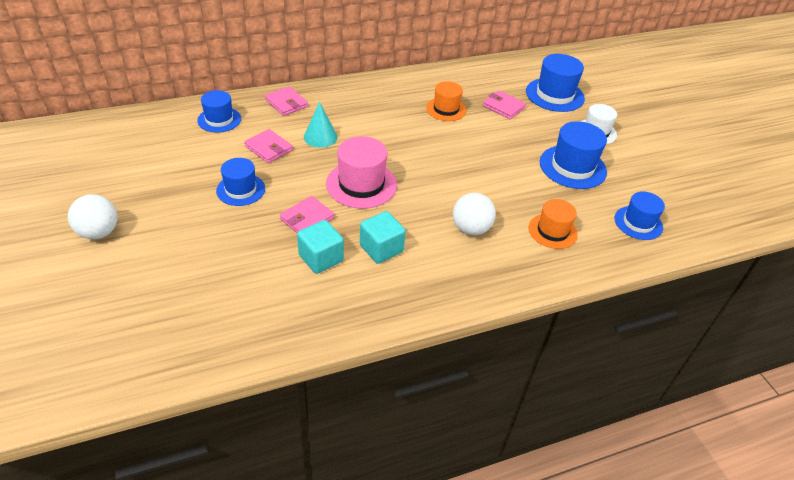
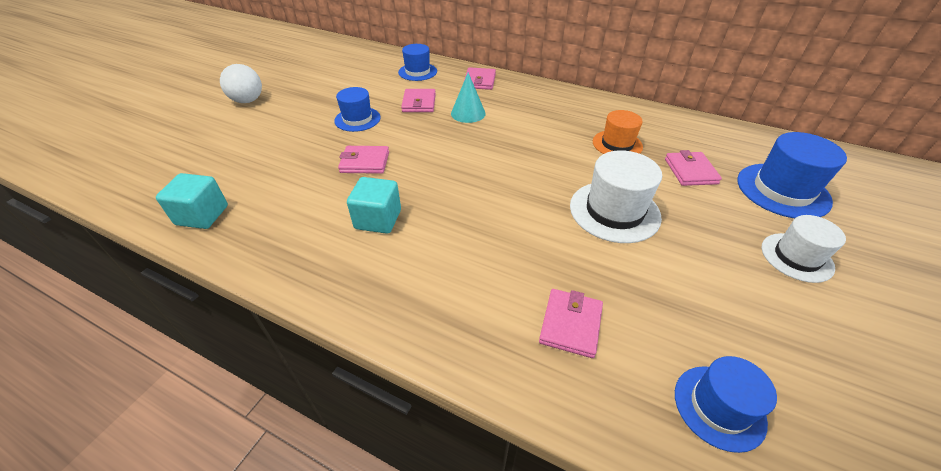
camera: 50 degrees right, 0 degrees up
turquoise cube [297,220,344,274] -> turquoise cube moved to [156,173,228,229]
pink hat [326,136,397,209] -> none
white ball [453,193,496,235] -> none
orange hat [529,199,578,249] -> pink wallet [539,289,603,358]
blue hat [540,121,607,189] -> none
none -> white hat [570,150,662,243]

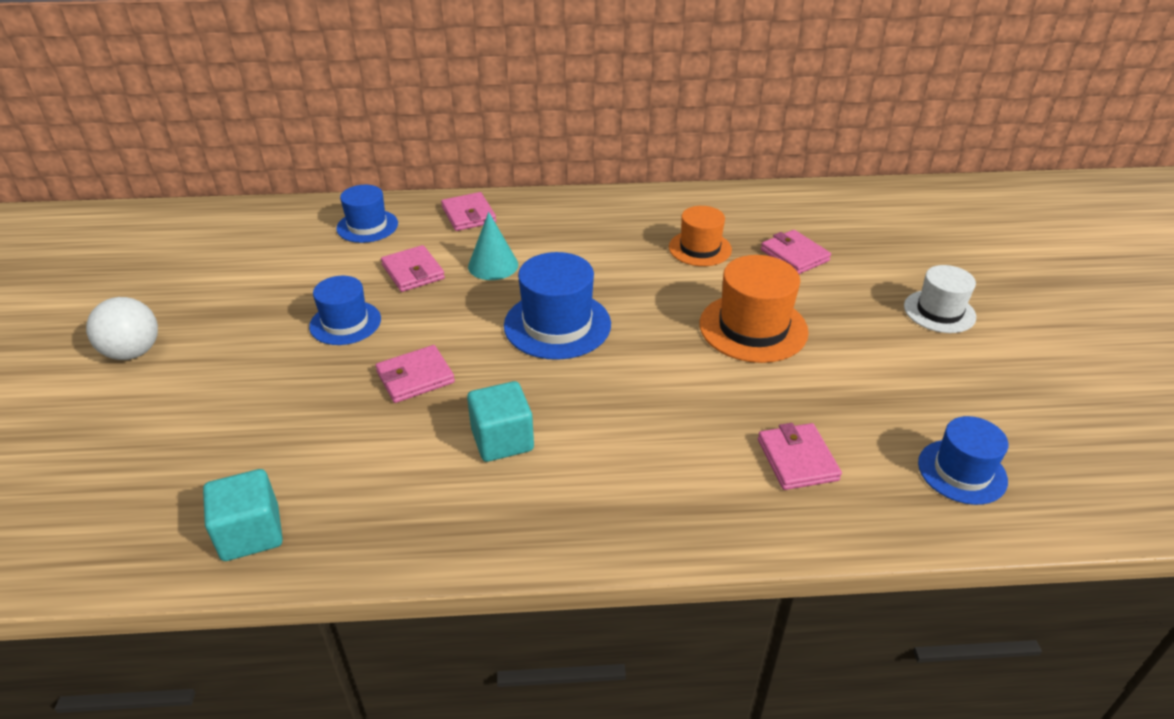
camera: 30 degrees left, 5 degrees down
white hat [570,150,662,243] -> orange hat [700,255,809,363]
blue hat [737,132,847,218] -> blue hat moved to [504,252,611,360]

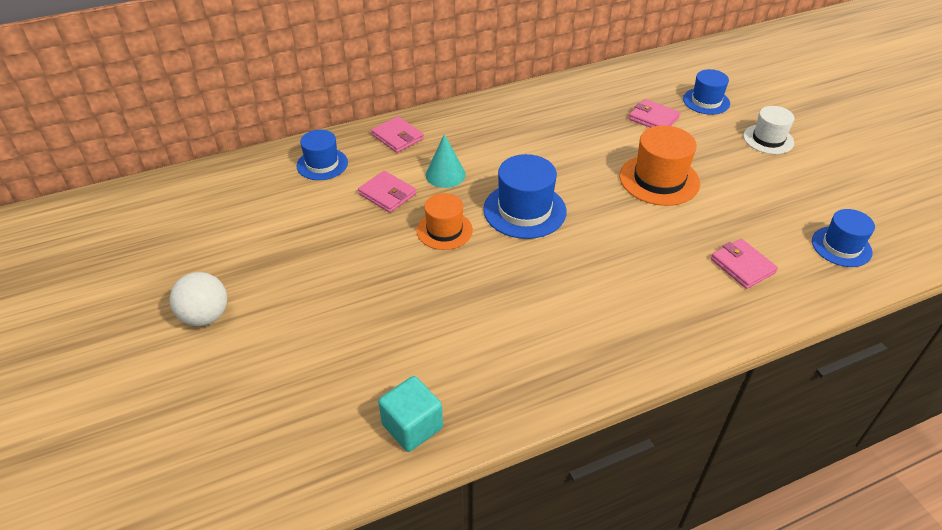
camera: 20 degrees left, 5 degrees up
blue hat [309,276,381,345] -> blue hat moved to [683,69,730,115]
pink wallet [375,345,455,403] -> none
turquoise cube [467,381,534,462] -> none
orange hat [669,206,732,266] -> orange hat moved to [417,193,473,250]

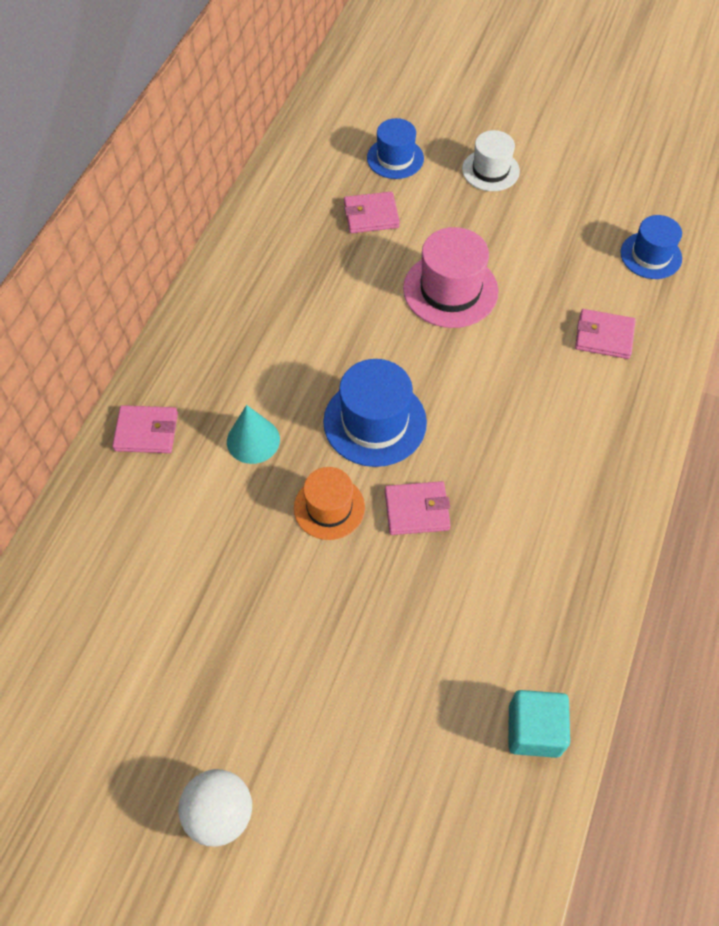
camera: 45 degrees left, 15 degrees up
blue hat [297,130,348,180] -> none
pink wallet [358,171,416,213] -> pink wallet moved to [385,481,451,535]
orange hat [620,125,700,206] -> pink hat [403,227,499,328]

